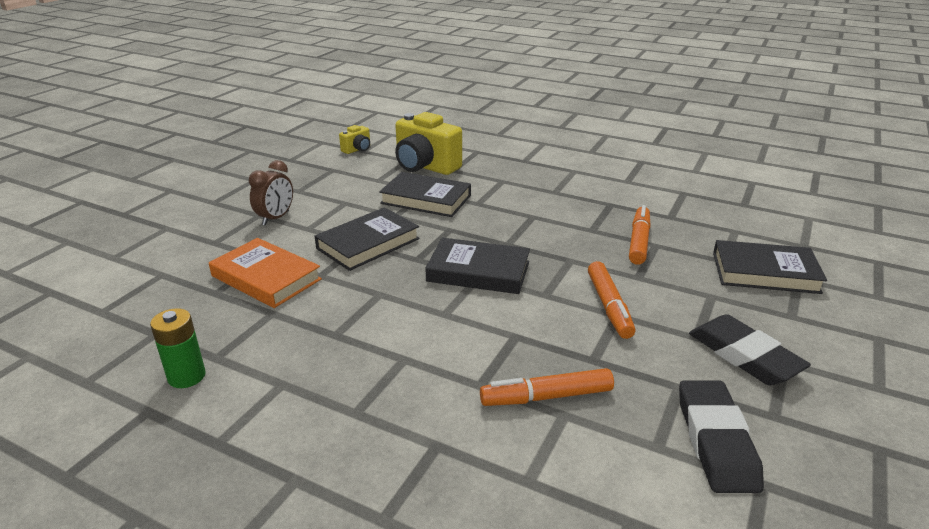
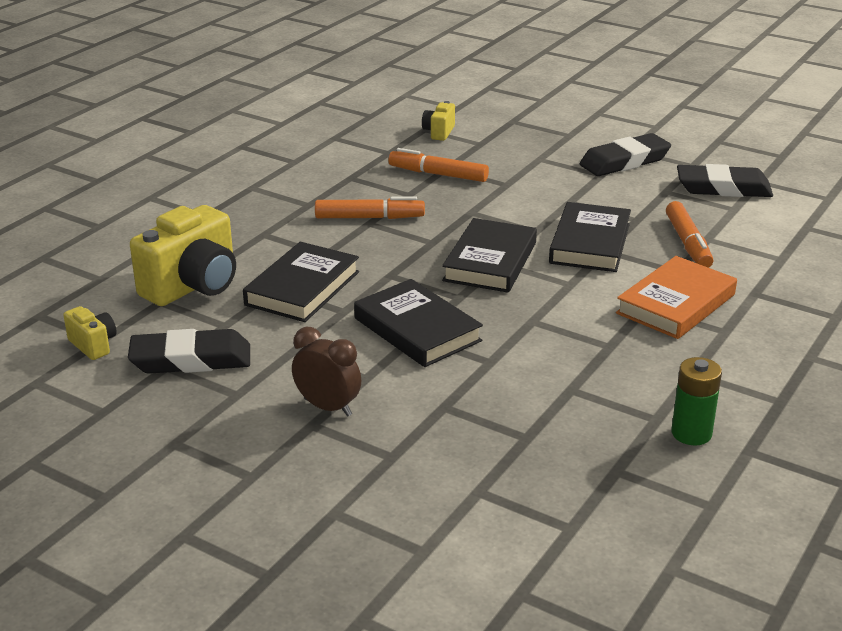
camera: 85 degrees left, 0 degrees up
orange book [209,238,322,308] -> orange book moved to [616,256,737,339]
orange marker [588,261,636,339] -> orange marker moved to [315,196,425,219]
black book [713,240,827,294] -> black book moved to [549,202,631,272]
none -> black eraser [128,329,250,374]
none -> yellow camera [422,101,455,141]

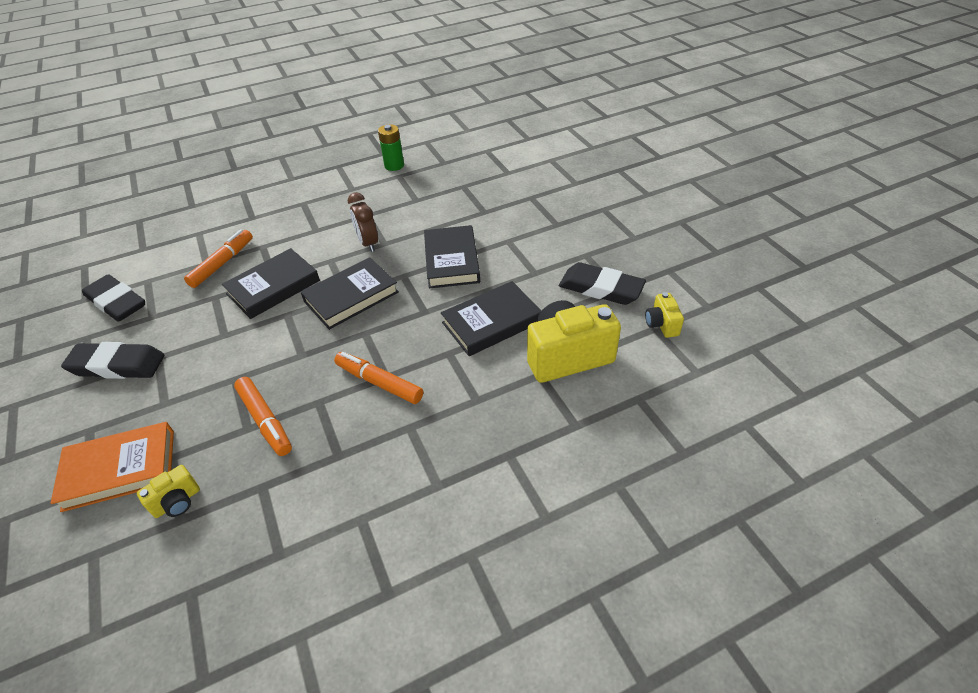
camera: 145 degrees left, 15 degrees up
brown clock [292,327,361,416] -> brown clock moved to [348,192,378,252]
orange book [616,256,737,339] -> orange book moved to [51,422,174,512]

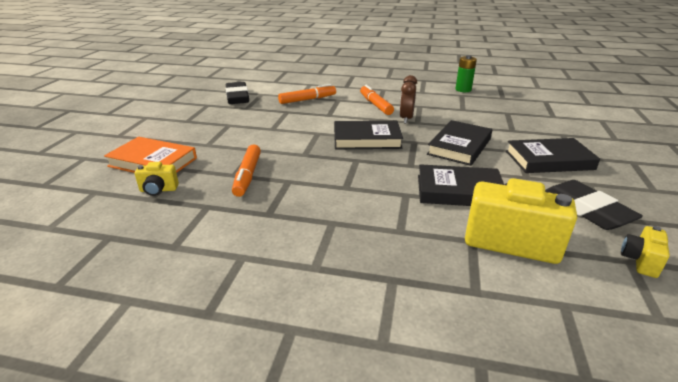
camera: 35 degrees right, 15 degrees down
black eraser [61,342,164,379] -> none
black book [222,248,320,319] -> black book moved to [506,138,600,173]
orange marker [334,352,423,404] -> orange marker moved to [360,85,394,115]

